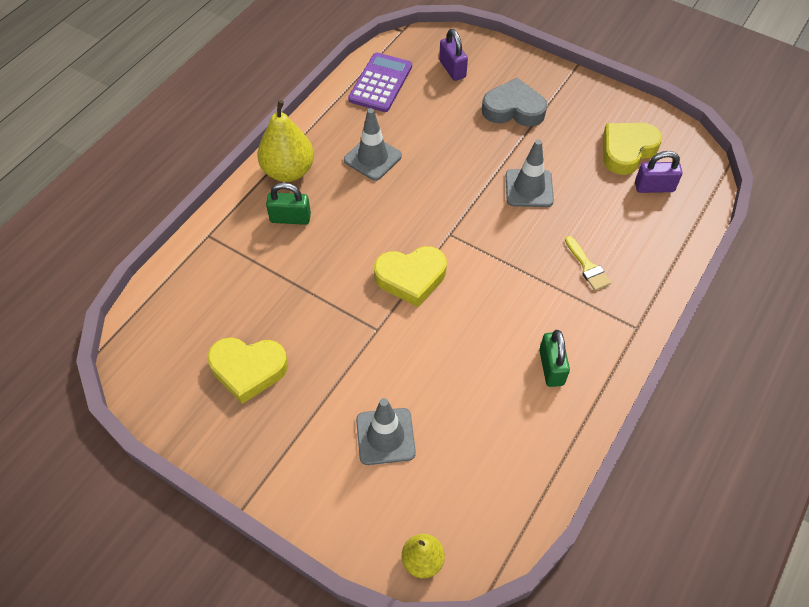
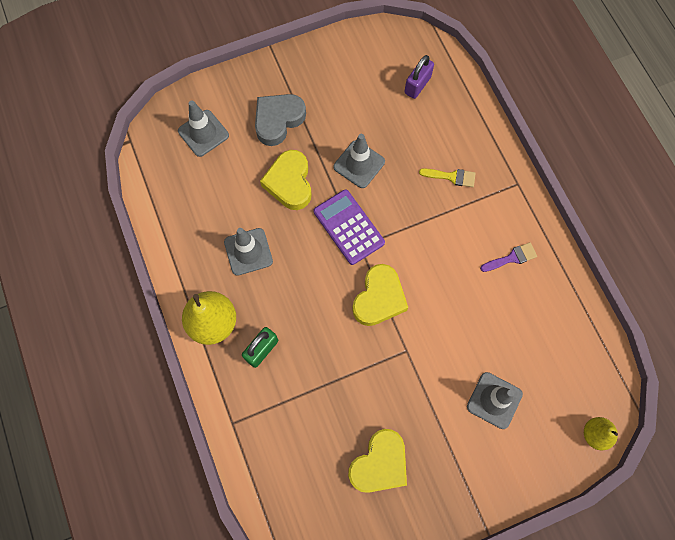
camera: 55 degrees left, 15 degrees up
purple calculator [348,52,412,112] -> purple calculator moved to [314,189,385,265]
purple padlock [439,29,468,81] -> grey traffic cone [178,100,229,157]
green padlock [539,330,570,387] -> purple brush [480,242,537,272]
yellow heart [603,123,662,175] -> yellow heart moved to [260,150,312,210]

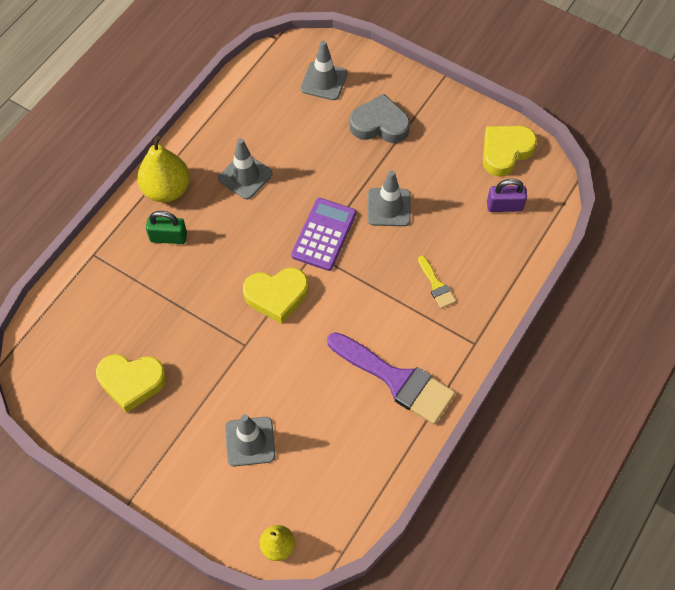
camera: 55 degrees right, 10 degrees down
yellow heart [260,150,312,210] -> yellow heart moved to [483,126,537,177]
purple brush [480,242,537,272] -> purple brush [327,332,455,424], size x2.18

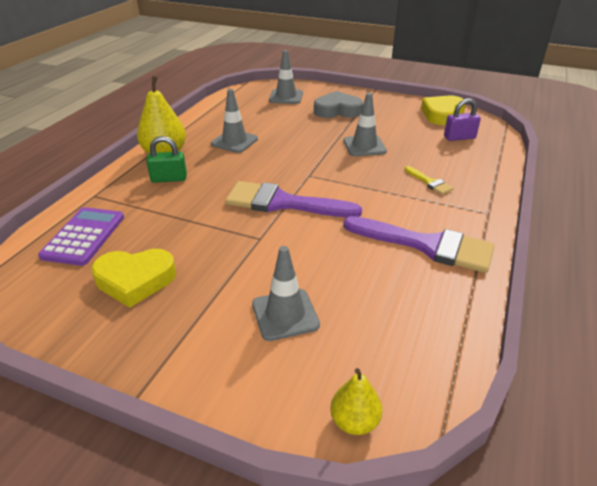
camera: 10 degrees left, 25 degrees down
yellow heart [243,268,309,324] -> purple brush [225,181,362,218]
purple calculator [291,198,356,271] -> purple calculator moved to [38,207,124,266]

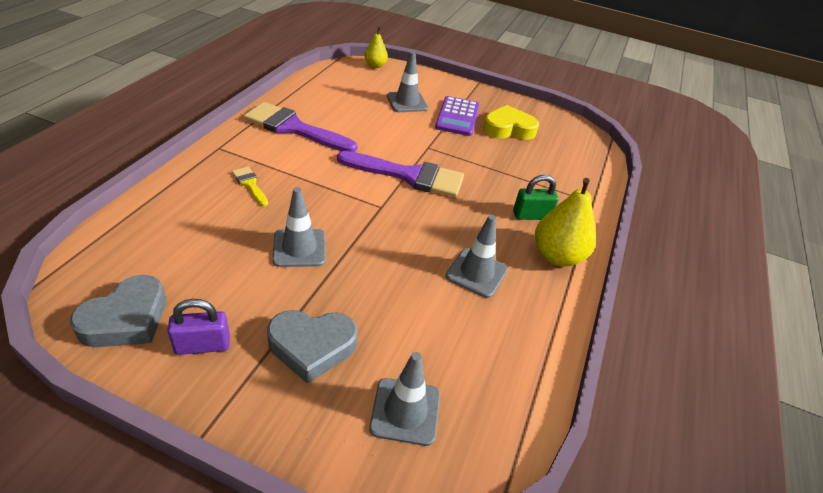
camera: 175 degrees right, 5 degrees up
purple calculator [38,207,124,266] -> purple calculator moved to [435,96,480,136]
yellow heart [421,96,466,125] -> grey heart [70,275,166,347]
purple padlock [444,98,481,141] -> purple padlock moved to [167,299,230,355]

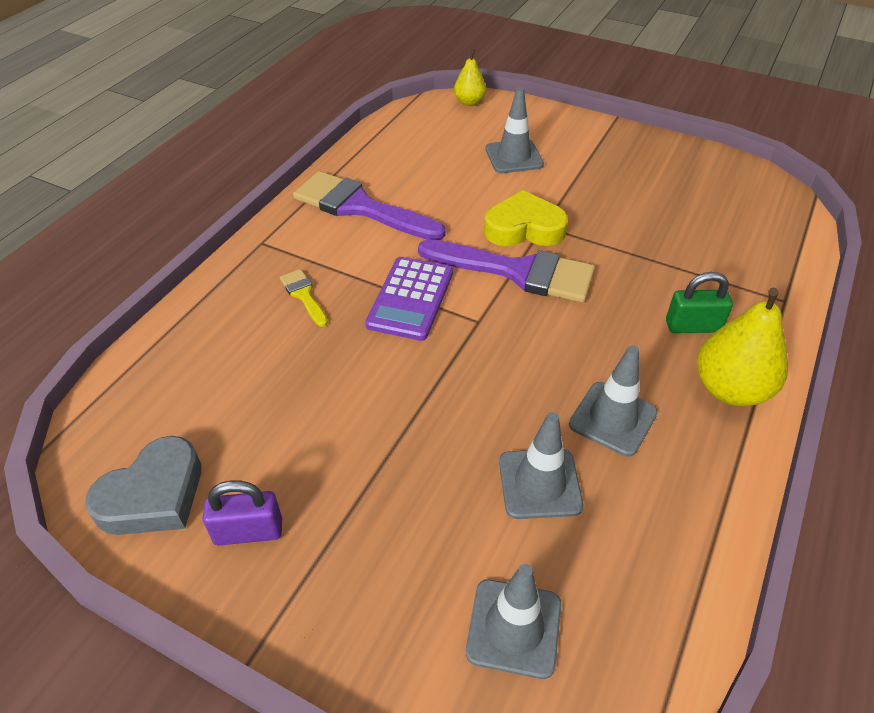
camera: 10 degrees right, 5 degrees up
grey heart [267,310,358,384] -> none
grey traffic cone [272,187,326,267] -> grey traffic cone moved to [499,412,583,519]
purple calculator [435,96,480,136] -> purple calculator moved to [365,257,453,341]
yellow heart [483,105,539,140] -> yellow heart moved to [484,190,568,246]

